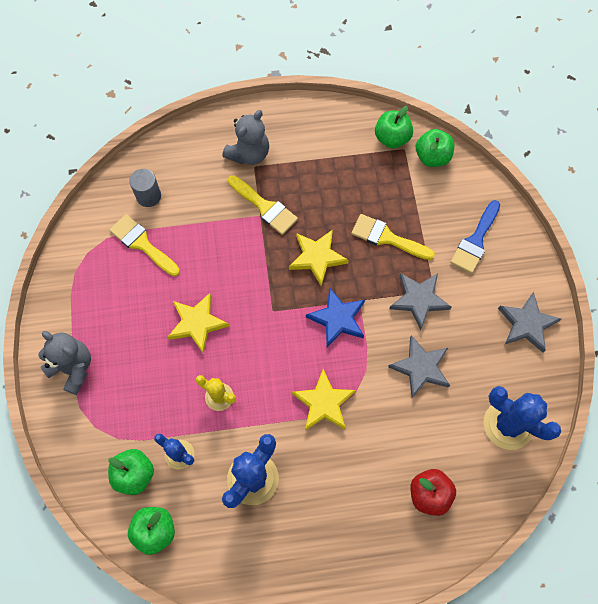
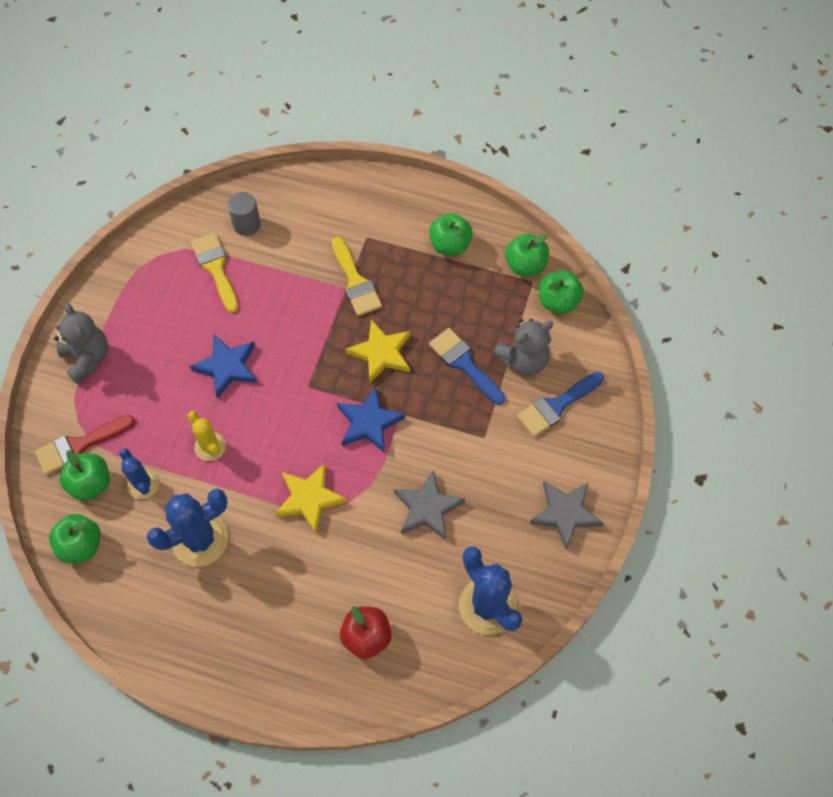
camera: 25 degrees right, 5 degrees down
yellow star [168,293,229,353] -> blue star [190,335,257,399]
grey teddy bear [222,110,269,165] -> grey teddy bear moved to [493,319,553,376]
yellow brush [351,214,435,260] -> blue brush [429,328,505,405]
grey star [389,273,451,331] -> none
none -> red brush [35,415,135,475]
none -> green apple [429,213,473,255]

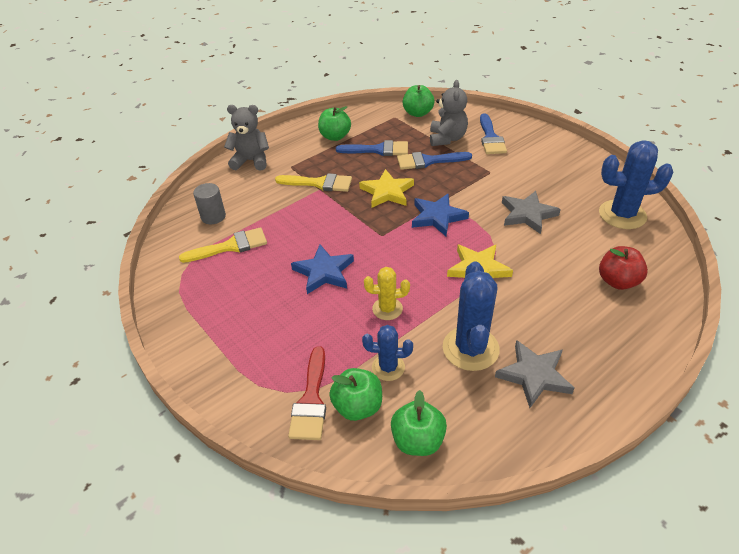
camera: 55 degrees left, 20 degrees down
grey teddy bear [54,303,109,384] -> grey teddy bear moved to [224,105,269,171]
yellow brush [191,233,238,313] -> yellow brush turned 150 degrees clockwise [179,227,267,263]
green apple [505,233,549,276] -> none
grey star [530,481,603,550] -> grey star moved to [495,340,574,408]
none -> blue brush [336,140,408,156]

